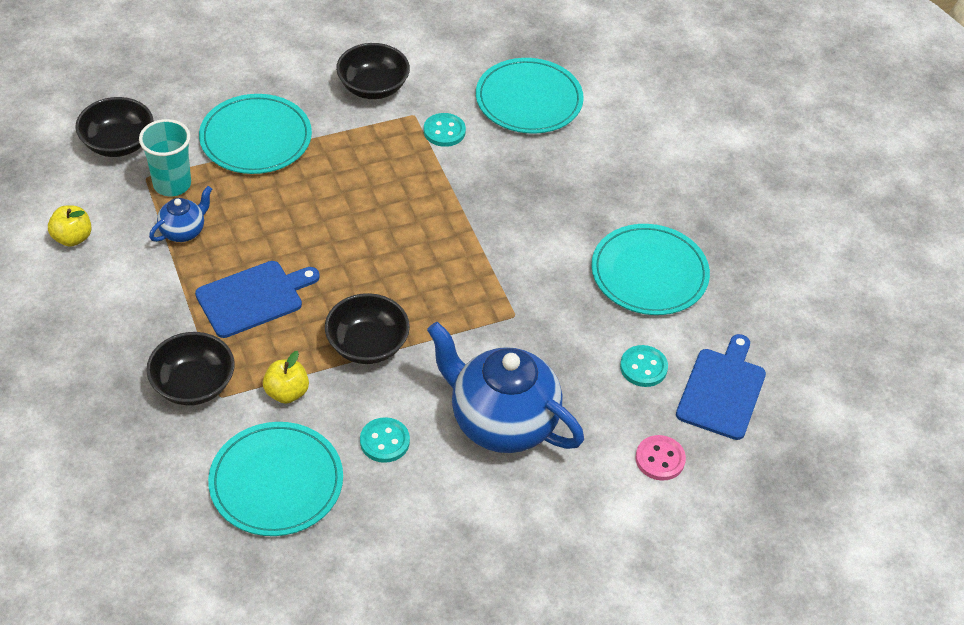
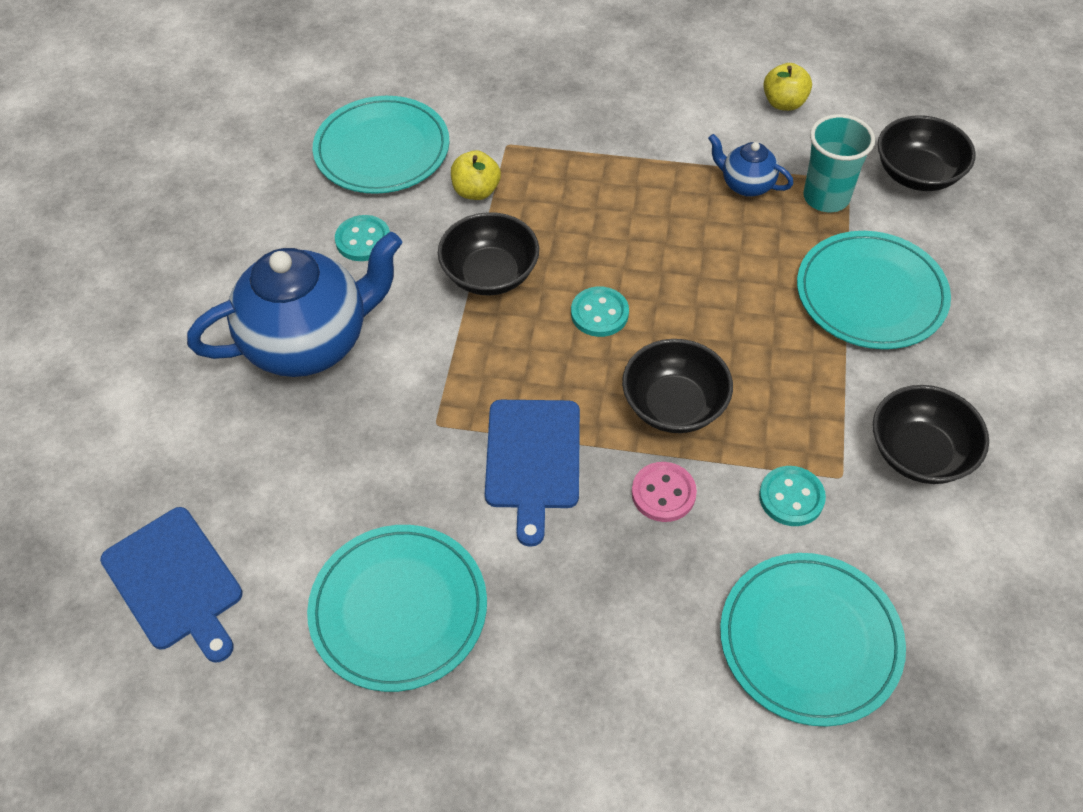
camera: 125 degrees right, 5 degrees up
black bowl [146,332,235,405] -> black bowl moved to [622,339,733,433]
blue teapot [149,186,212,242] -> blue teapot turned 135 degrees clockwise [708,134,794,197]
blue cutting board [195,261,320,338] -> blue cutting board moved to [485,400,580,547]
turquoise button [620,345,668,387] -> turquoise button moved to [571,287,629,337]
pink button [636,435,686,481] -> pink button moved to [632,462,697,522]

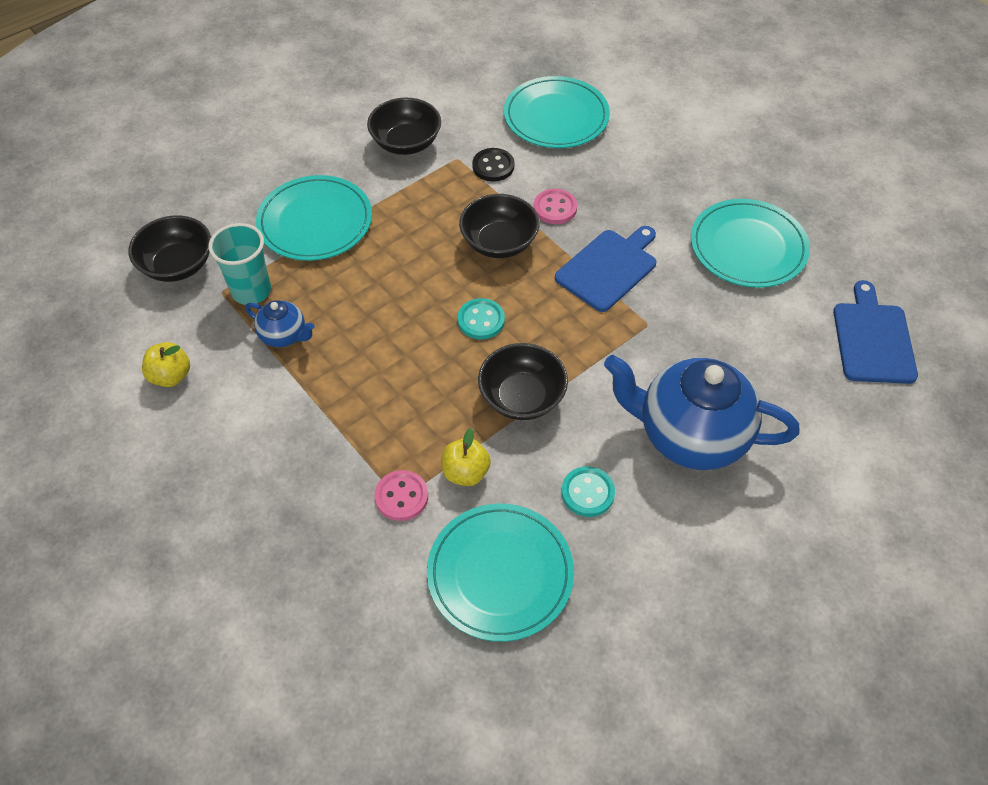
camera: 140 degrees left, 0 degrees up
blue teapot [708,134,794,197] -> blue teapot turned 45 degrees counterclockwise [245,300,314,348]
turquoise button [759,466,826,526] -> black button [472,148,514,182]
none -> pink button [375,470,428,521]

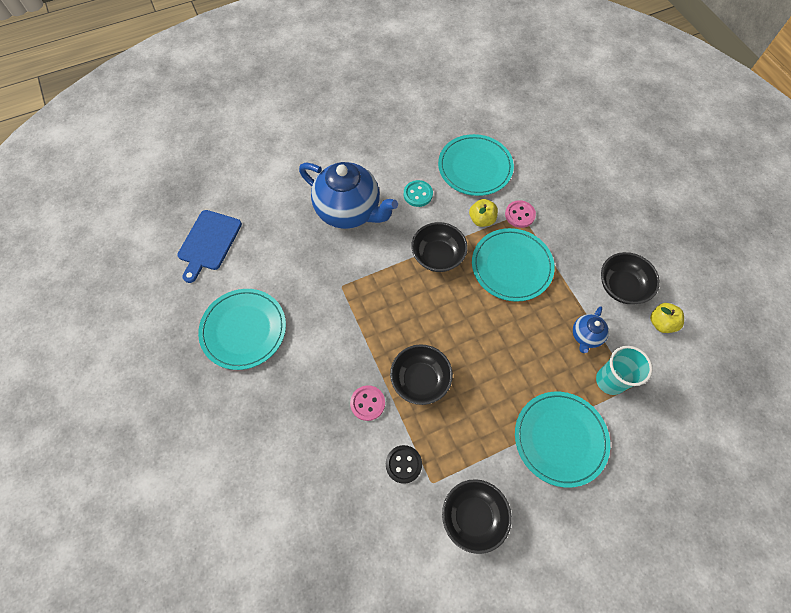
camera: 165 degrees left, 10 degrees up
black bowl [129,215,211,282] -> black bowl moved to [601,252,660,304]
blue teapot [245,300,314,348] -> blue teapot turned 105 degrees counterclockwise [573,306,609,353]
turquoise button [457,298,505,340] -> none
turquoise plate [504,76,610,148] -> turquoise plate moved to [472,228,555,302]
blue cutting board [555,226,656,312] -> none

